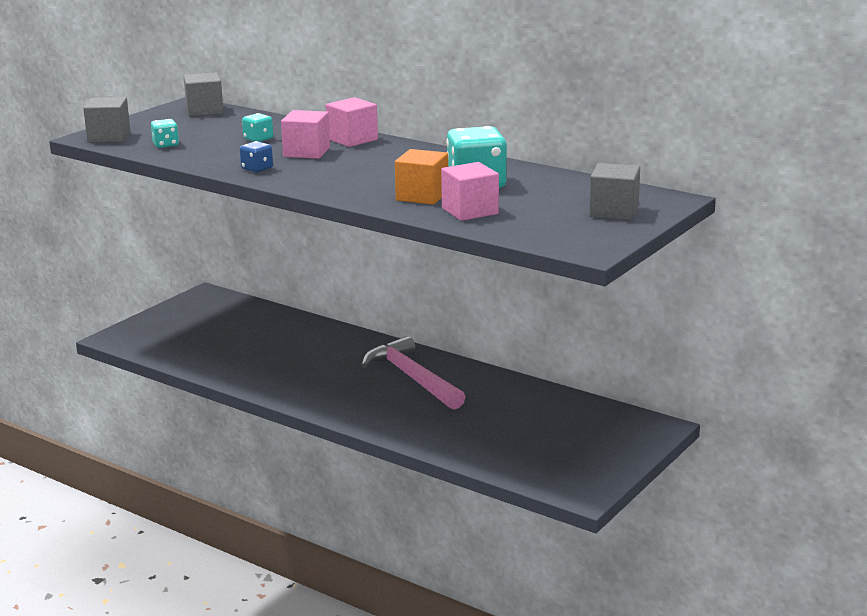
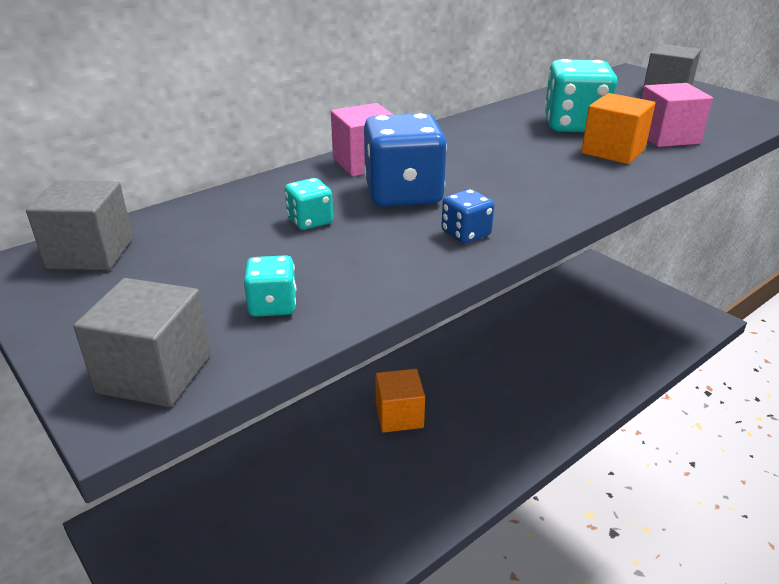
camera: 75 degrees left, 10 degrees up
pink cube [281,110,330,159] -> blue dice [364,113,447,207]
pink hammer [361,336,465,410] -> none
none -> orange cube [375,369,425,433]

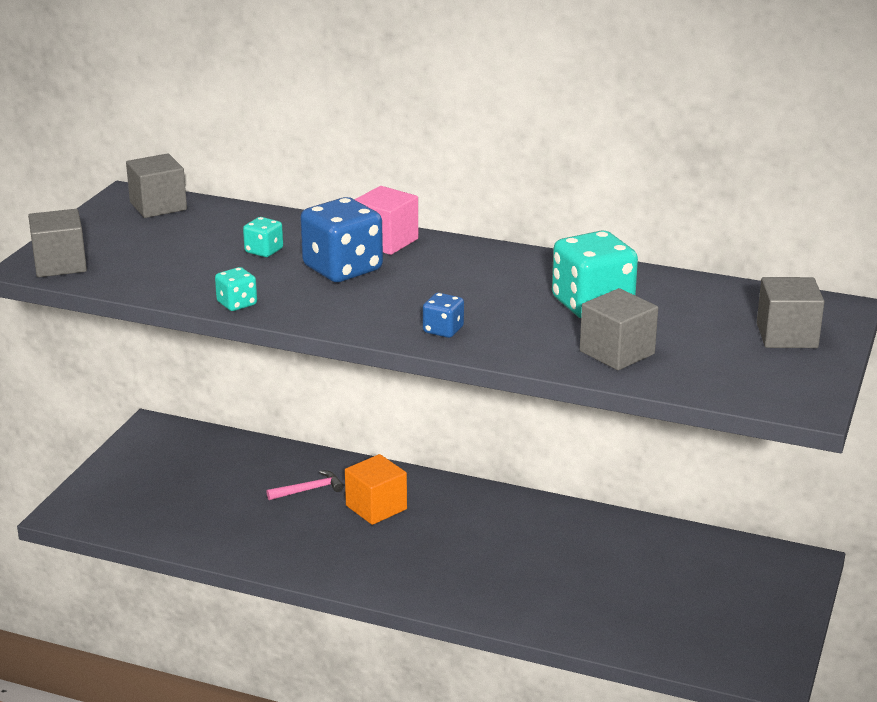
camera: 60 degrees right, 5 degrees down
turquoise dice [243,255,296,317] -> turquoise dice moved to [215,267,257,311]
blue dice [441,189,494,243] -> blue dice moved to [423,293,464,338]
orange cube [581,93,655,164] -> none
pink cube [642,83,713,147] -> grey cube [580,288,658,370]
none -> pink hammer [266,470,344,500]

